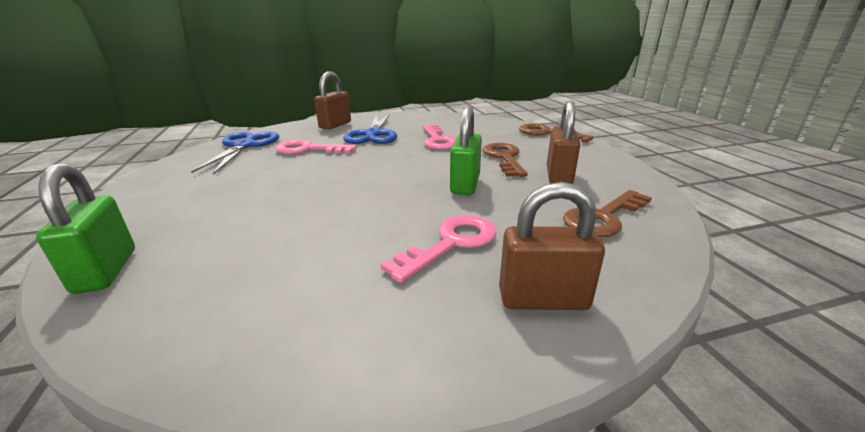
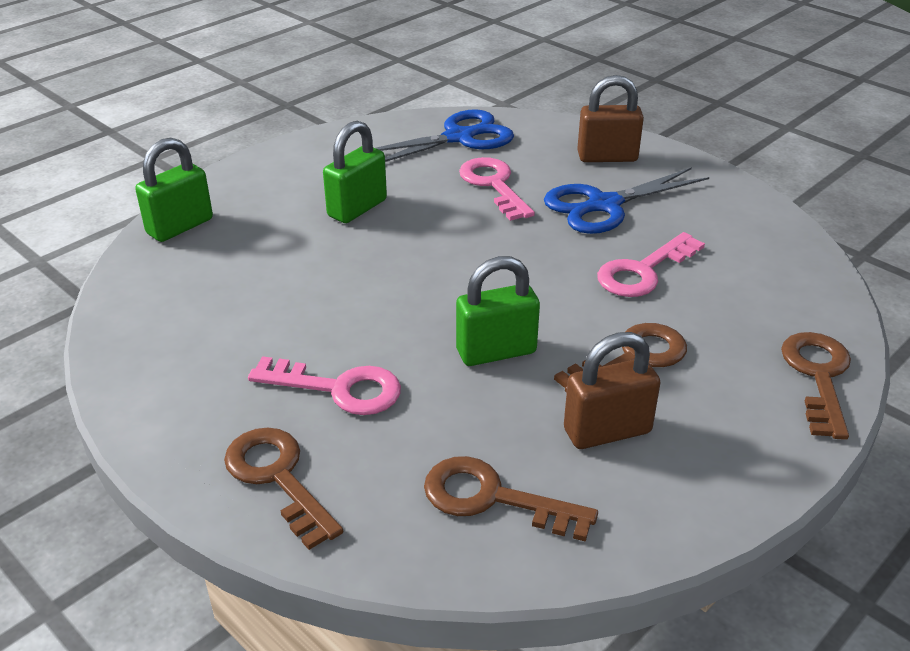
camera: 60 degrees right, 10 degrees up
brown padlock [499,182,605,310] -> brown key [224,427,343,550]
none -> green padlock [323,121,387,223]

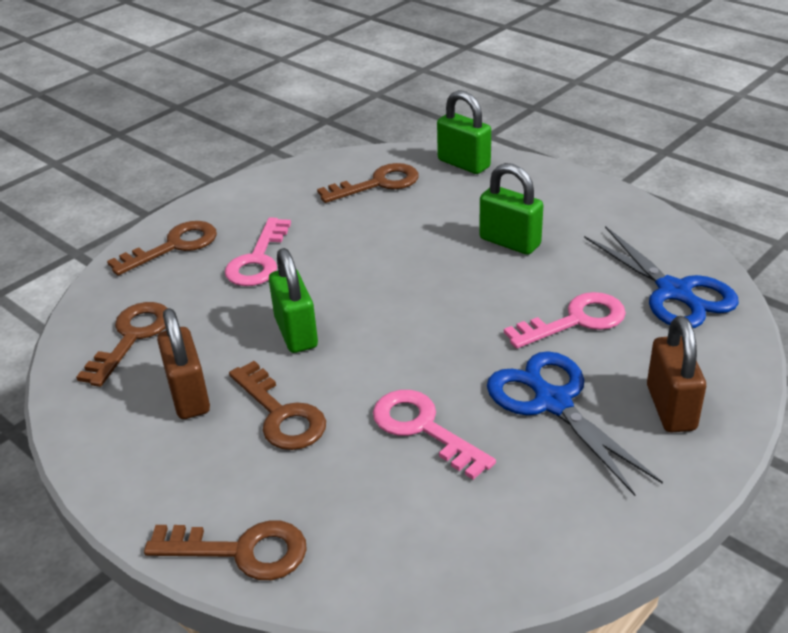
camera: 90 degrees right, 0 degrees up
none -> brown key [317,163,419,203]

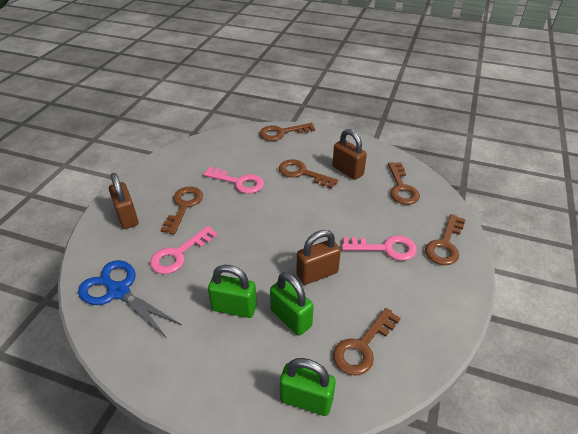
camera: 155 degrees right, 5 degrees up
pink key [225,217,291,286] -> pink key turned 105 degrees clockwise [342,235,417,261]
green padlock [269,248,318,353] -> green padlock moved to [270,272,314,336]
blue scissors [487,351,663,496] -> brown key [161,187,203,234]
none -> brown padlock [296,230,341,285]

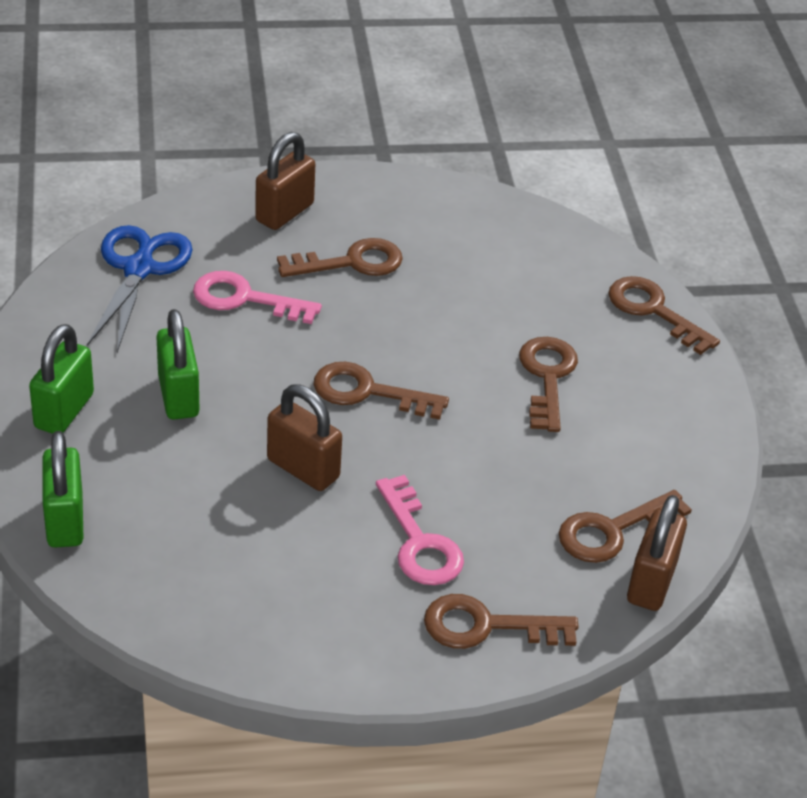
camera: 60 degrees right, 0 degrees up
pink key [203,167,264,194] -> none
green padlock [270,272,314,336] -> green padlock moved to [29,324,94,434]
brown padlock [332,129,367,180] -> brown padlock moved to [627,495,687,611]
brown key [333,308,401,376] -> brown key moved to [314,362,449,420]

